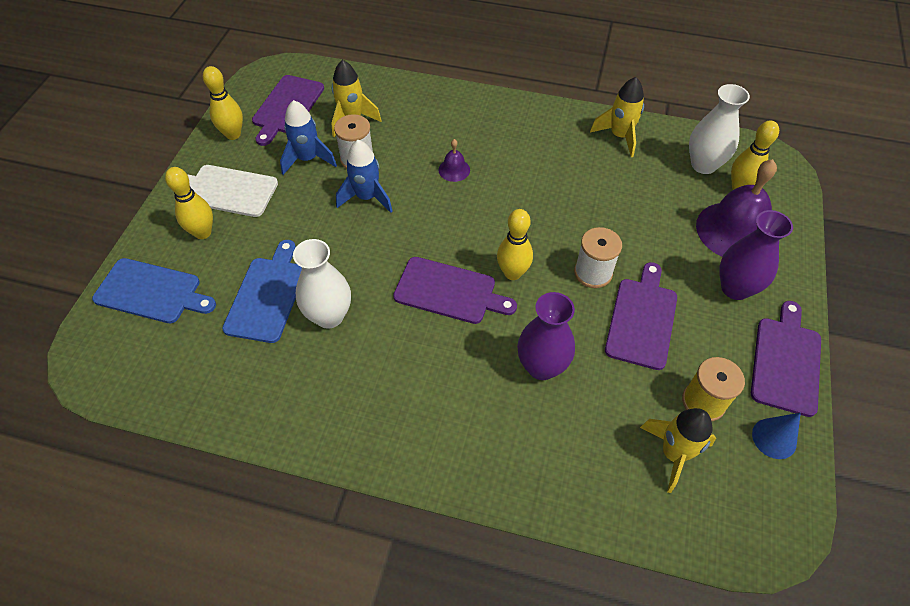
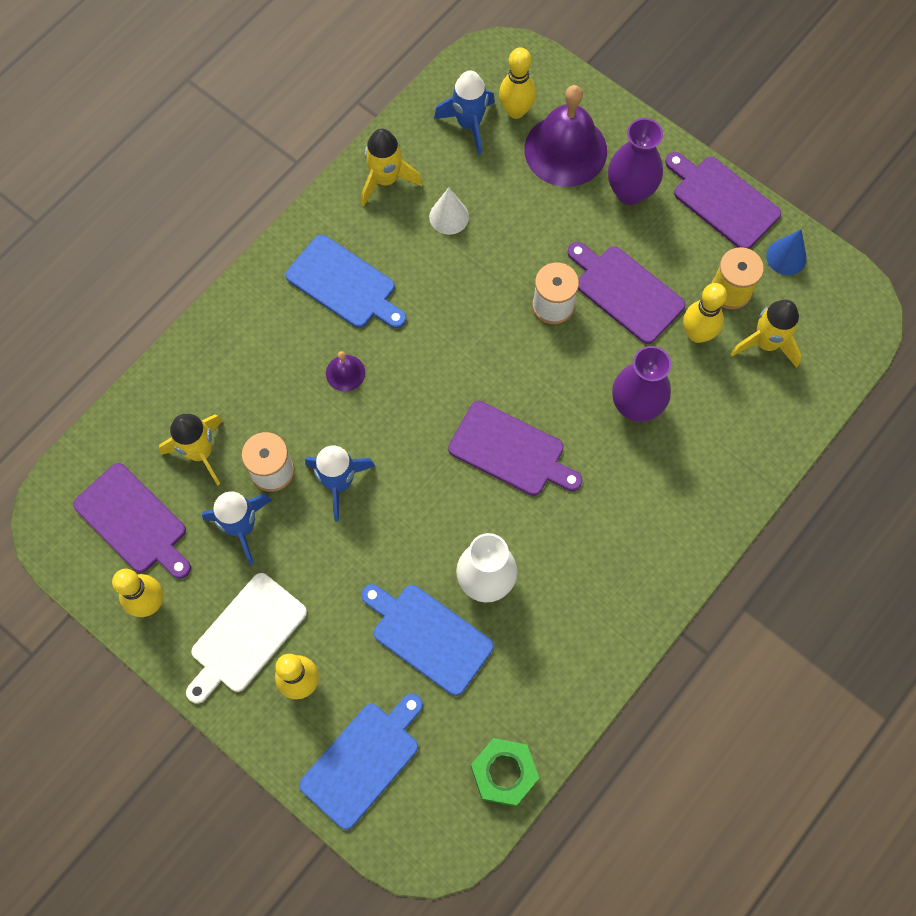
camera: 65 degrees left, 15 degrees up
purple cutting board [393,257,517,324] -> purple cutting board turned 75 degrees clockwise [448,401,582,496]
yellow bowling pin [497,209,533,280] -> yellow bowling pin moved to [683,283,727,343]
white vase [689,84,750,174] -> blue rocket [434,70,495,155]
none -> blue cutting board [285,235,406,329]
none -> white cone [429,187,469,235]
none -> green nut [471,738,539,807]

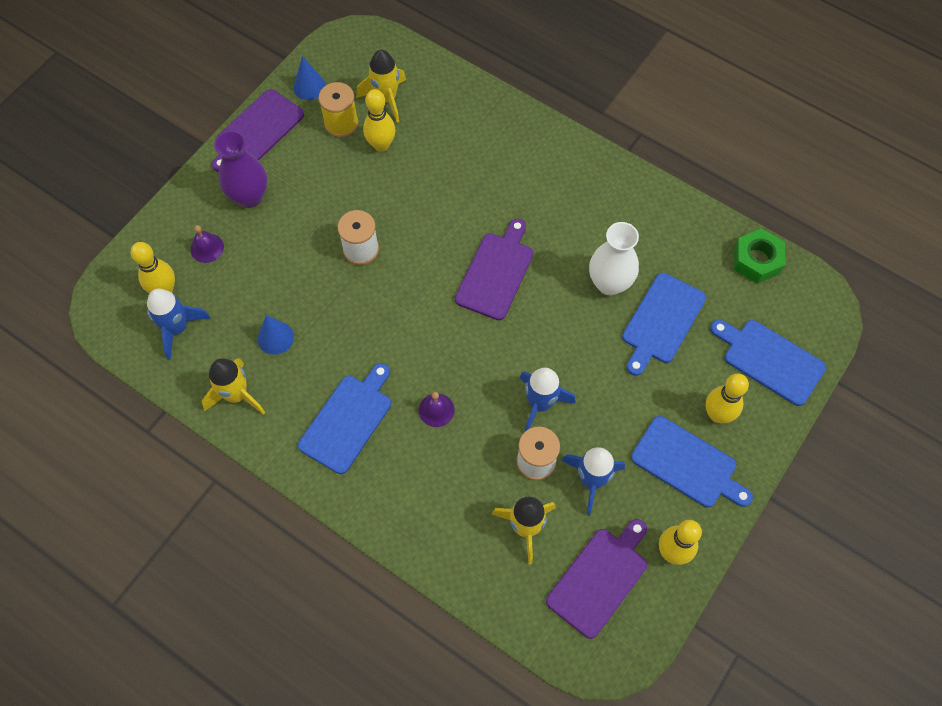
camera: 95 degrees left, 5 degrees down
white cutting board [186,573,307,704] -> blue cutting board [631,416,753,507]
white cone [429,187,469,235] -> blue cone [258,315,294,355]
purple bell [524,85,607,187] -> purple bell [190,225,224,263], size x0.45
purple cutting board [567,242,685,344] -> none
purple vase [612,346,671,422] -> none

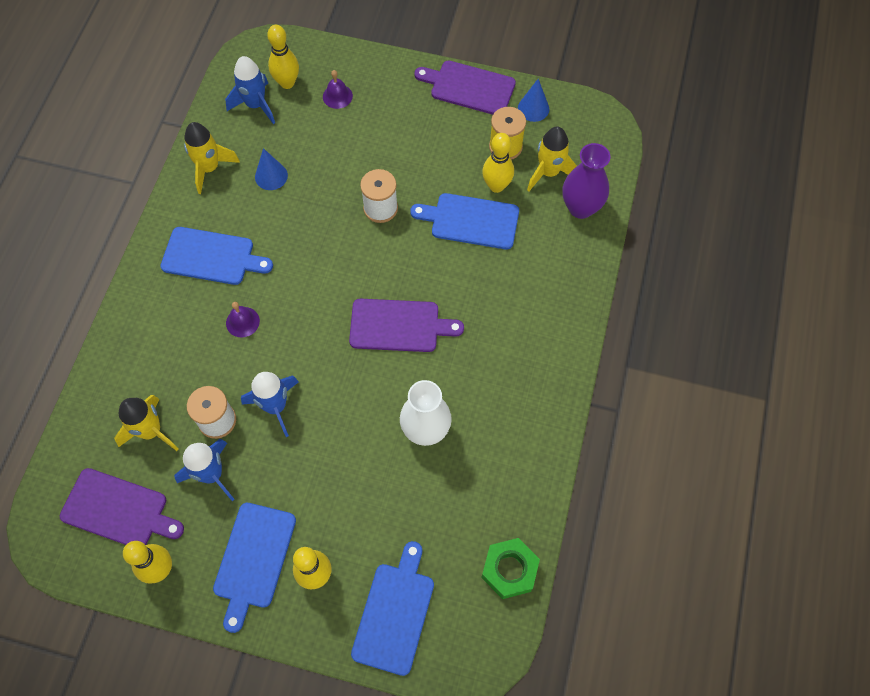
camera: 70 degrees right, 0 degrees up
purple vase [214,131,267,208] -> purple vase moved to [562,143,611,219]
blue cutting board [622,273,706,376] -> blue cutting board moved to [410,193,519,249]

